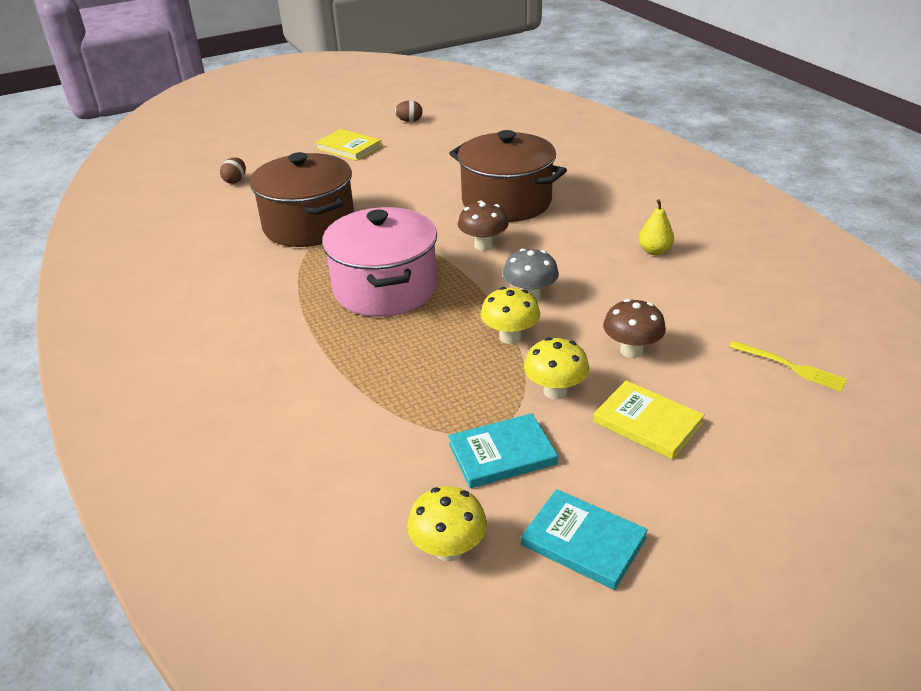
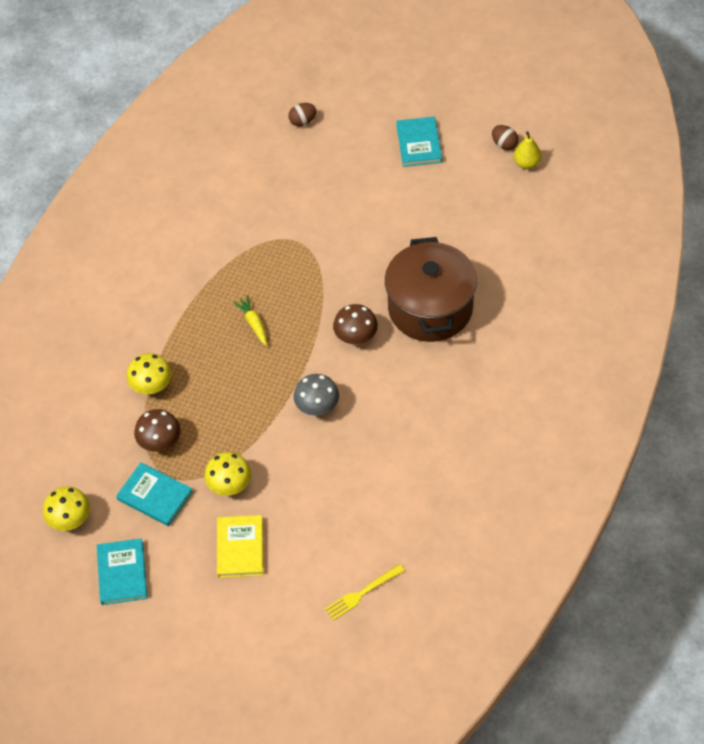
camera: 50 degrees right, 20 degrees up
brown pot [250,152,354,247] -> none
yellow book [315,129,382,161] -> turquoise book [396,117,442,167]
pink pot [322,207,437,317] -> yellow carrot [233,295,267,346]
yellow mushroom [481,287,540,344] -> yellow mushroom moved to [127,353,172,394]
brown mushroom [603,299,666,358] -> brown mushroom moved to [134,409,181,452]
yellow pear [639,199,674,255] -> yellow pear moved to [514,131,542,169]
yellow fork [729,341,847,392] -> yellow fork turned 60 degrees clockwise [325,564,405,621]

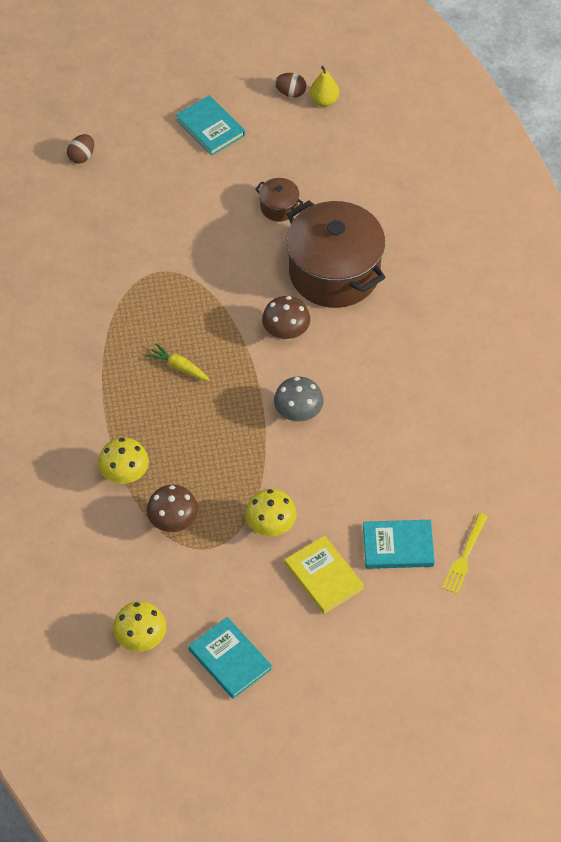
camera: 35 degrees left, 0 degrees up
turquoise book [116,462,193,526] -> turquoise book moved to [363,520,435,569]
none -> brown pot [255,178,303,222]

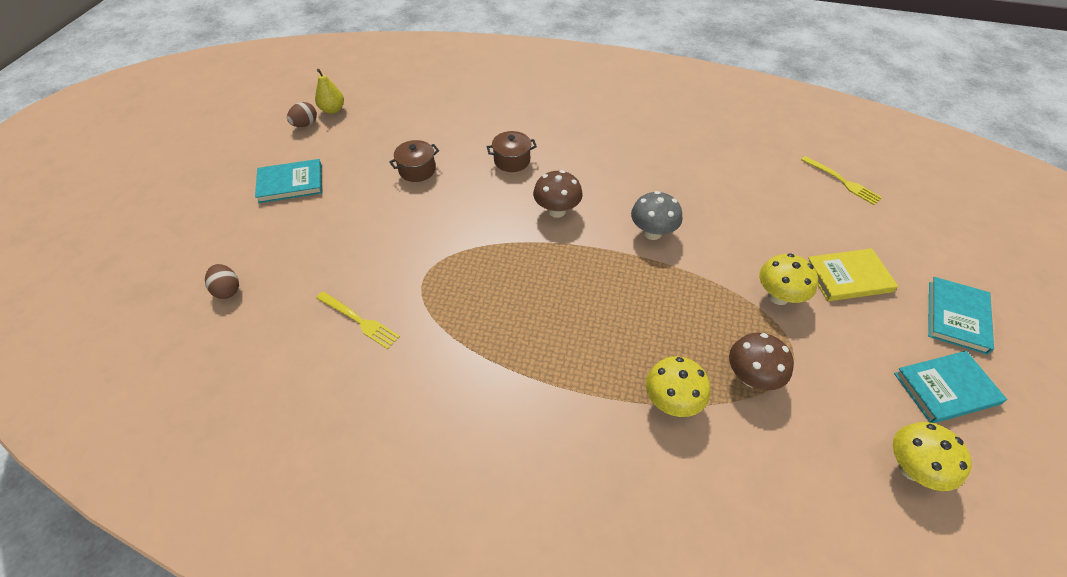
camera: 65 degrees left, 5 degrees down
yellow carrot [146,343,210,381] -> none
brown pot [286,201,386,308] -> brown pot [487,131,537,172], size x0.42
turquoise book [363,520,435,569] -> turquoise book moved to [928,277,994,355]
none -> yellow fork [316,292,400,349]

